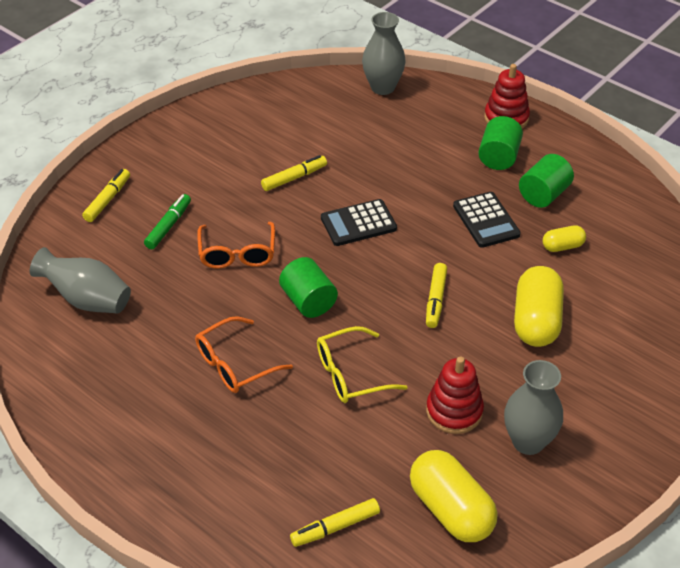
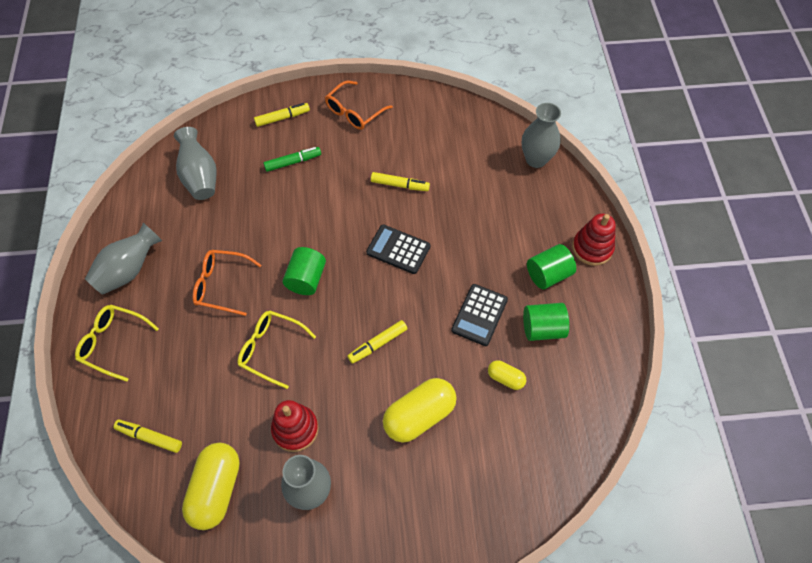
camera: 45 degrees right, 15 degrees up
orange glasses [197,222,275,269] -> orange glasses moved to [325,80,393,130]
none -> yellow glasses [75,305,159,382]
none -> grey vase [85,223,162,295]

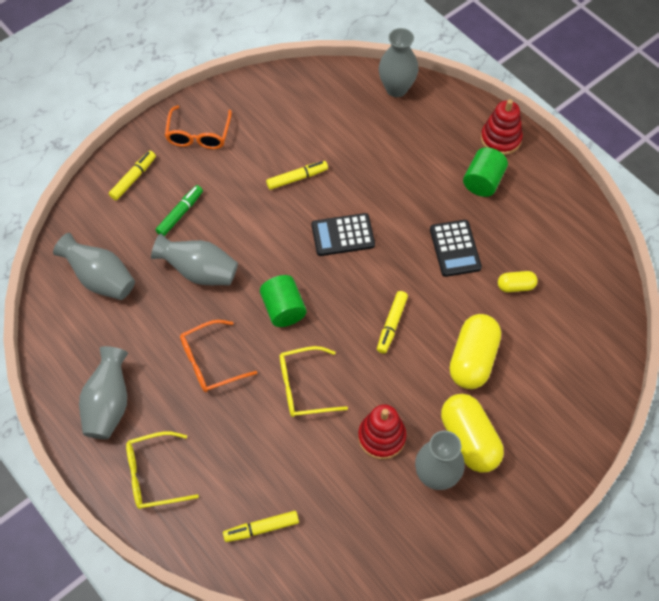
camera: 35 degrees left, 0 degrees up
yellow capsule [182,443,240,530] -> yellow capsule moved to [441,394,504,473]
green cylinder [523,303,569,341] -> none
none -> grey vase [151,233,238,285]

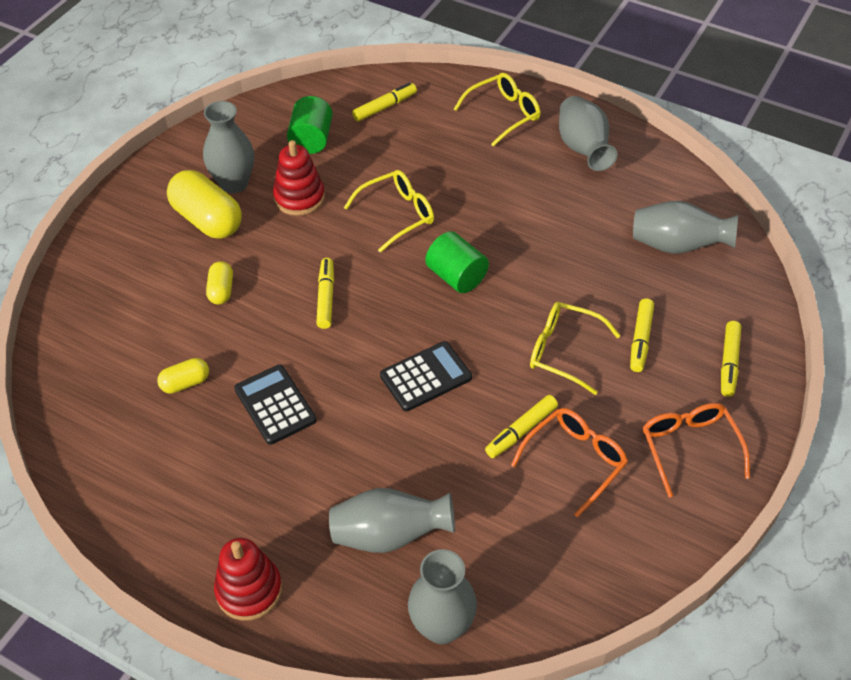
camera: 160 degrees right, 10 degrees down
grey vase [151,233,238,285] -> grey vase moved to [329,488,455,553]
green marker [156,185,203,236] -> yellow marker [630,299,654,372]
orange glasses [180,320,257,392] -> orange glasses moved to [511,408,628,517]
yellow capsule [449,314,501,389] -> yellow capsule [206,261,233,305], size x0.51
green cylinder [463,147,508,197] -> green cylinder moved to [287,96,333,154]
none -> yellow glasses [530,302,621,395]

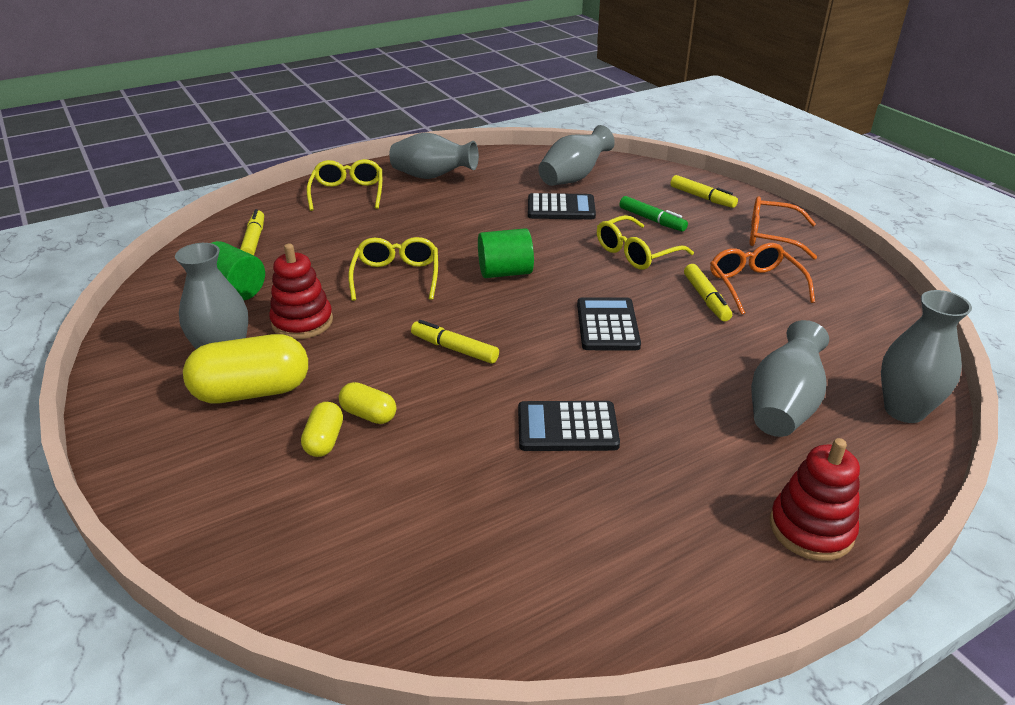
camera: 60 degrees left, 15 degrees down
yellow capsule [157,358,209,394] -> yellow capsule moved to [301,402,343,457]
yellow marker [630,299,654,372] -> green marker [620,196,688,231]
none -> black calculator [528,193,596,219]

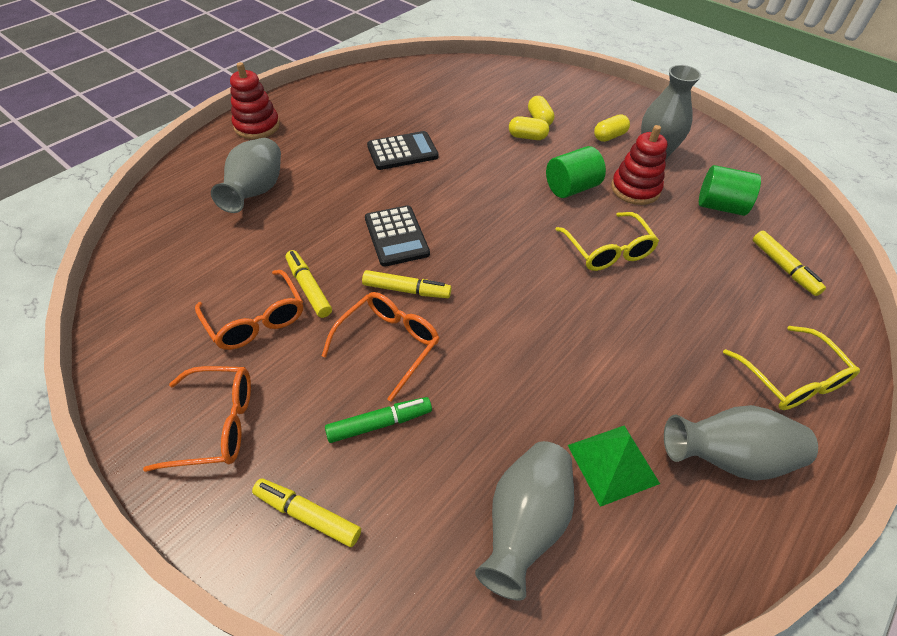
camera: 160 degrees right, 15 degrees up
yellow capsule [183,334,308,403] -> yellow capsule [594,114,630,142], size x0.51
yellow marker [411,320,499,364] -> yellow marker moved to [362,270,451,298]
green cylinder [478,228,534,278] -> green cylinder moved to [546,146,606,198]
black calculator [528,193,596,219] -> none
yellow glasses [597,215,694,270] -> orange glasses [322,292,440,402]
green marker [620,196,688,231] -> green marker turned 135 degrees clockwise [325,397,432,443]
grey vase [881,290,972,423] -> none
none -> green pyramid [568,425,660,507]

